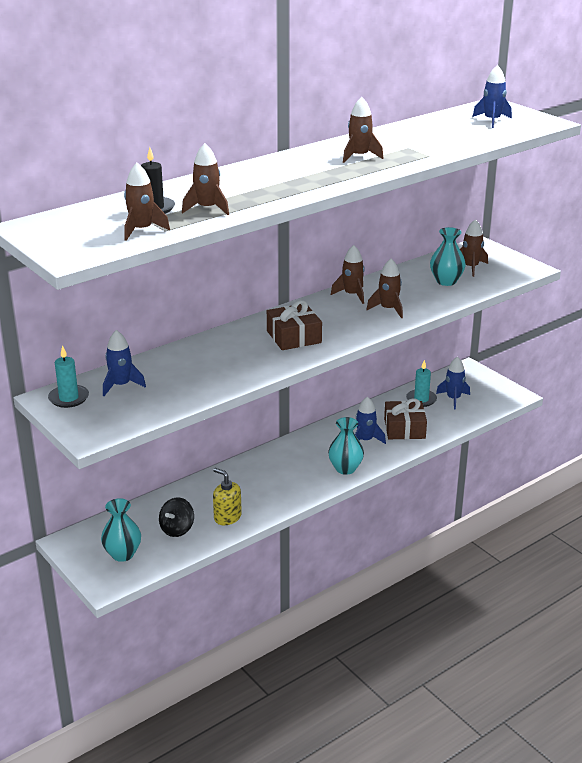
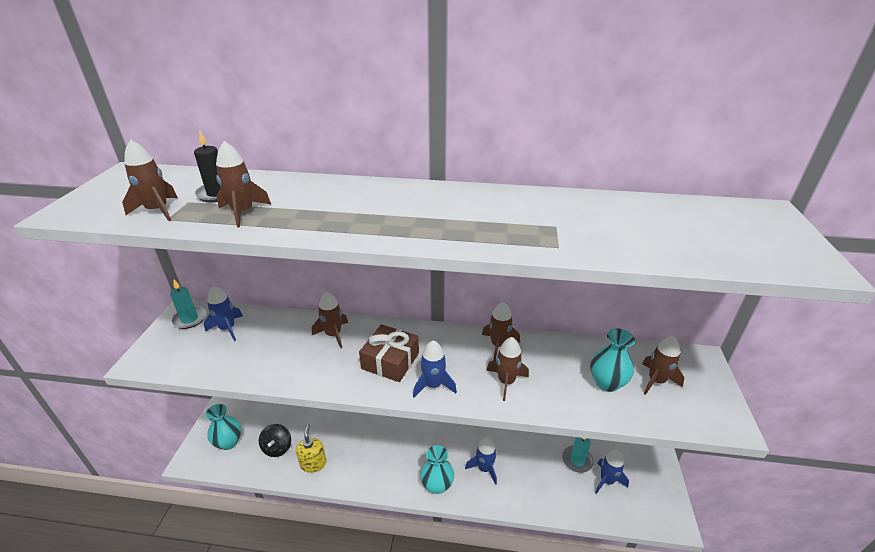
camera: 45 degrees right, 5 degrees up
black spinning top [159,498,194,537] -> black spinning top turned 75 degrees counterclockwise [259,424,291,457]
brown rocket [343,97,384,163] -> brown rocket moved to [312,291,348,348]
brown gift [384,399,427,439] -> none
blue rocket [473,65,512,128] -> blue rocket moved to [413,340,457,398]

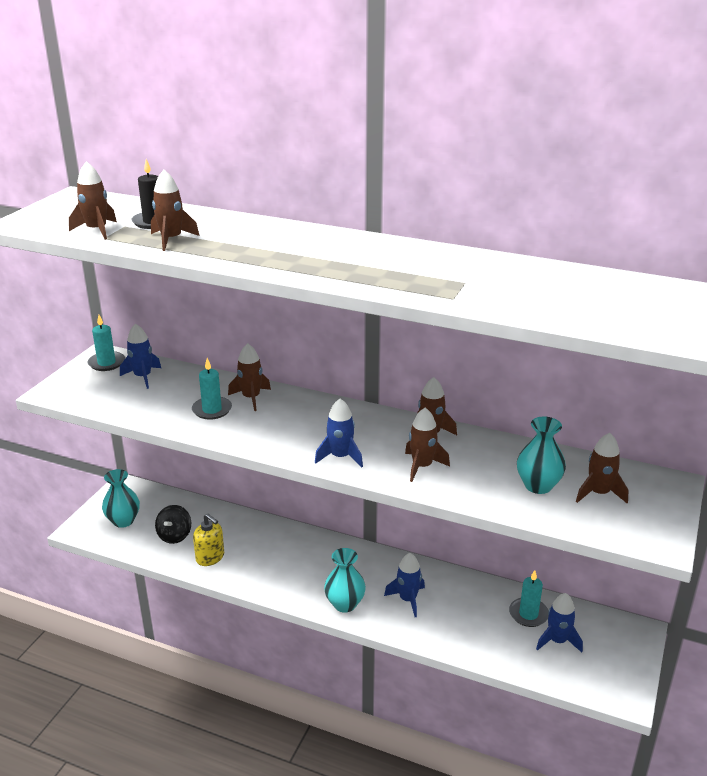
camera: 15 degrees right, 5 degrees down
yellow soap dispenser [296,424,326,473] -> yellow soap dispenser turned 120 degrees clockwise [193,514,224,566]
brown gift [359,324,419,382] -> none
none -> turquoise candle [192,358,232,420]

